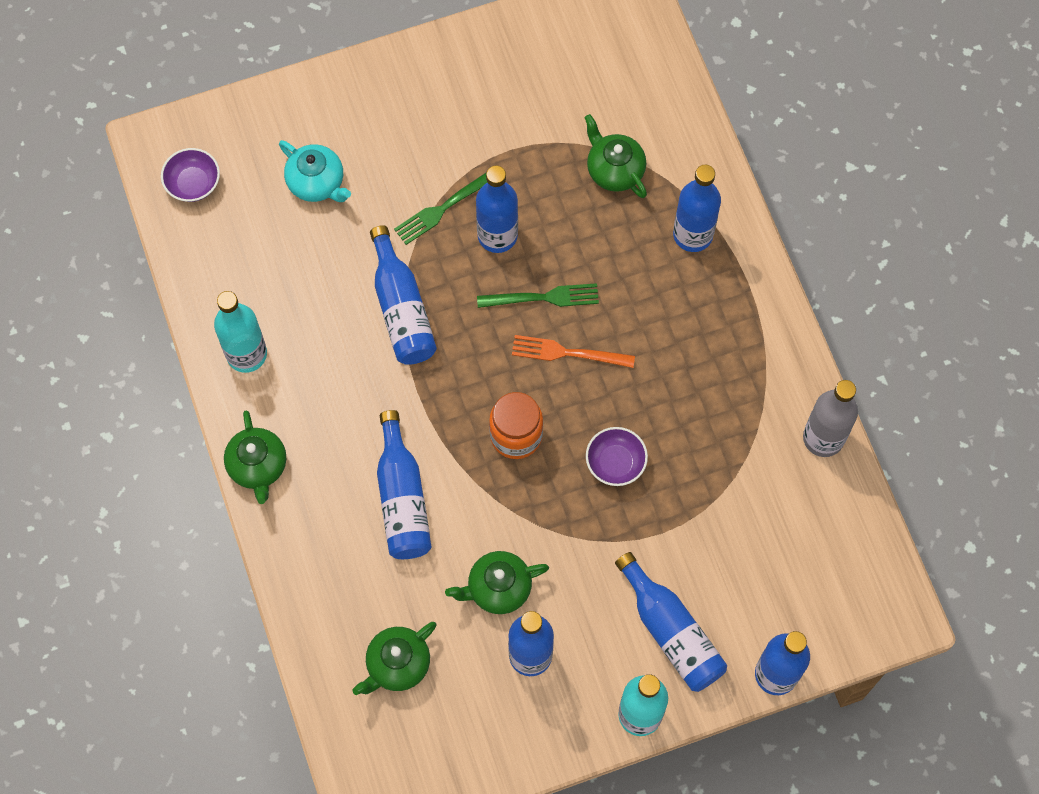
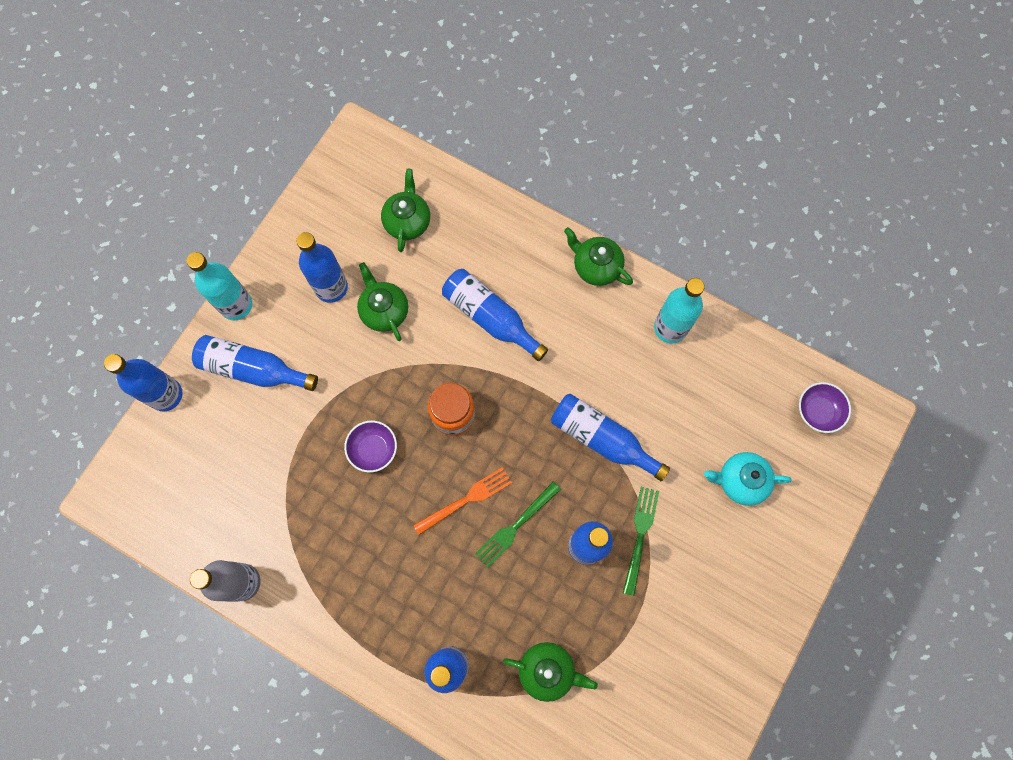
camera: 140 degrees right, 5 degrees up
green teapot [445,551,549,614] -> green teapot turned 60 degrees counterclockwise [357,262,408,341]

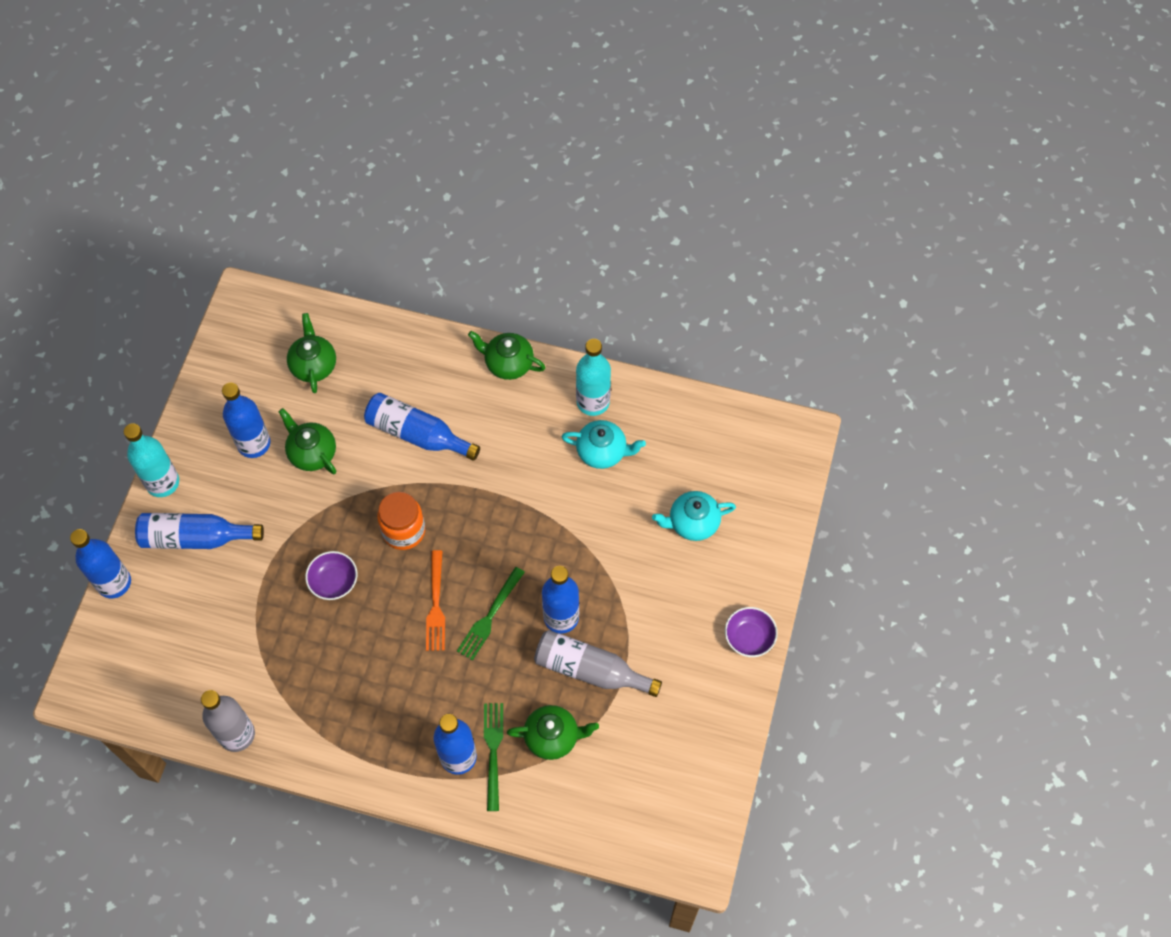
camera: 15 degrees left, 10 degrees down
orange fork [413,467,512,535] -> orange fork turned 135 degrees clockwise [426,550,445,651]
blue bottle [551,394,670,482] -> none
green fork [623,487,659,596] -> green fork moved to [484,703,503,811]
purple bowl [799,382,851,433] -> purple bowl moved to [725,607,778,657]
none -> grey bottle [534,630,662,697]
none -> turquoise teapot [562,420,646,469]

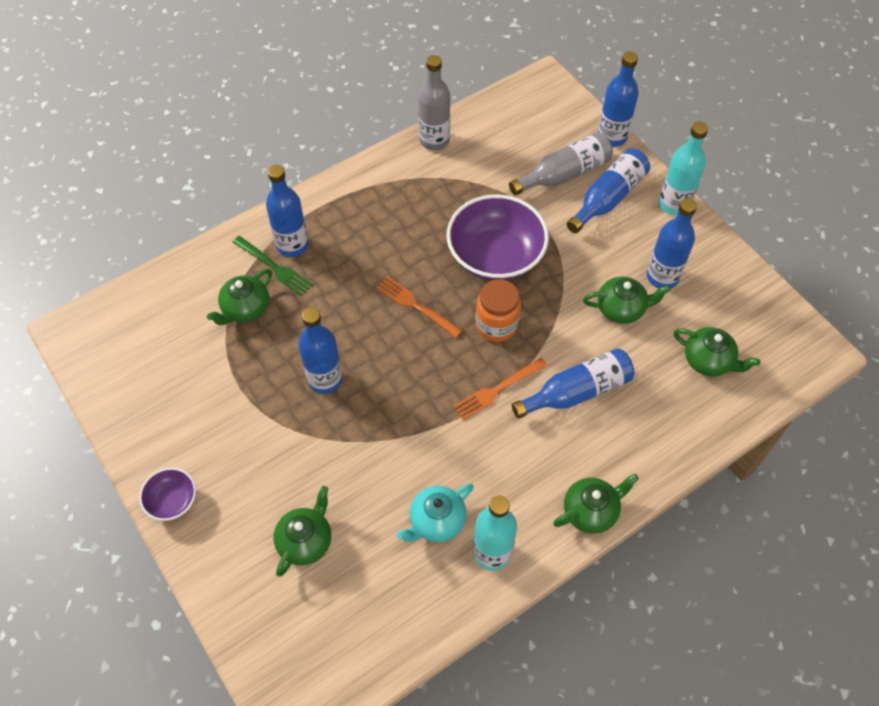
camera: 130 degrees right, 5 degrees down
purple bowl [305,551,357,600] -> purple bowl [447,194,549,281], size x2.07
green fork [457,567,525,661] -> none
grey bottle [534,630,662,697] -> grey bottle moved to [509,132,613,195]
turquoise teapot [652,491,736,541] -> green teapot [274,486,331,576]
none -> orange fork [453,358,547,421]

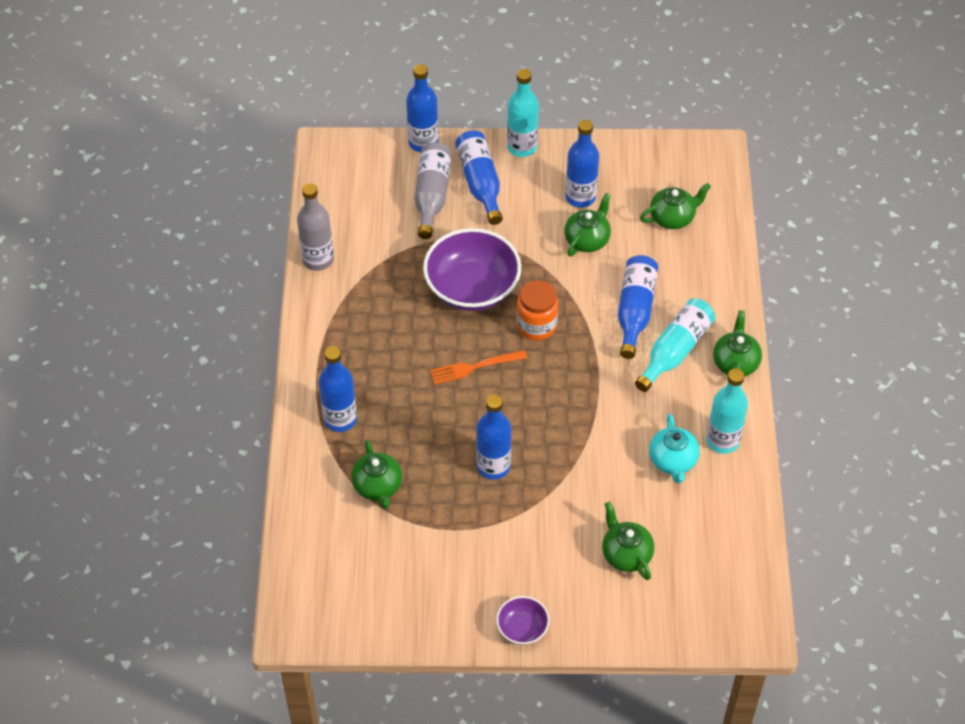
camera: 55 degrees left, 5 degrees down
green fork [233,236,313,296] -> none
orange fork [453,358,547,421] -> none
none -> turquoise bottle [635,299,715,392]

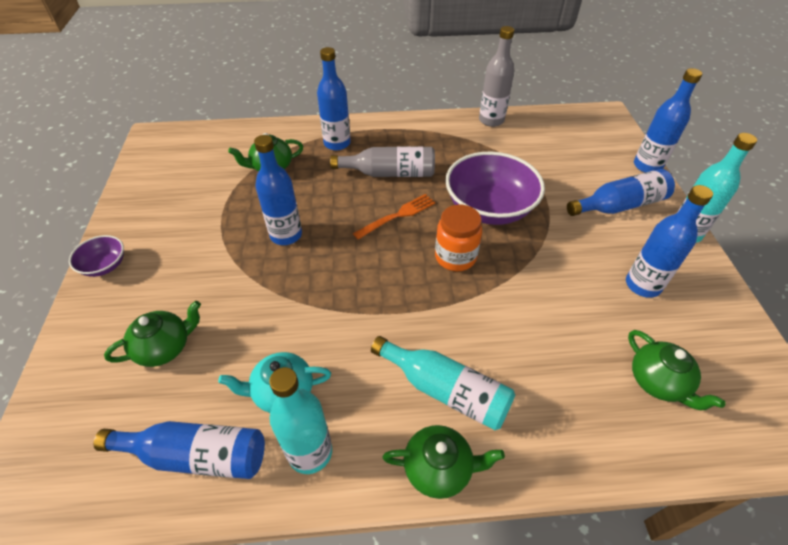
camera: 85 degrees right, 5 degrees down
grey bottle [414,142,452,239] -> grey bottle moved to [330,146,435,177]
orange fork [430,350,527,384] -> orange fork turned 75 degrees clockwise [353,194,435,239]
green teapot [564,193,611,257] -> none
blue bottle [618,255,658,359] -> blue bottle moved to [94,421,265,479]

